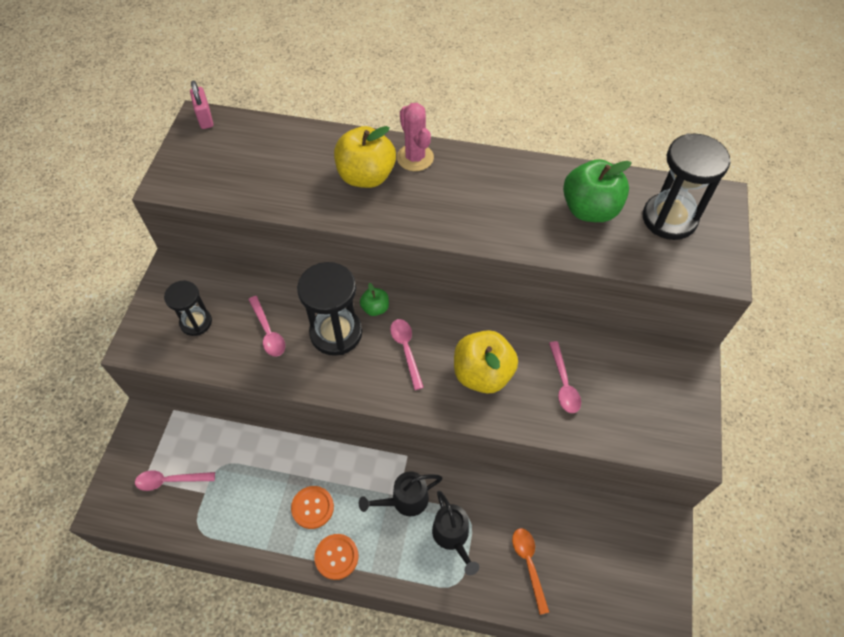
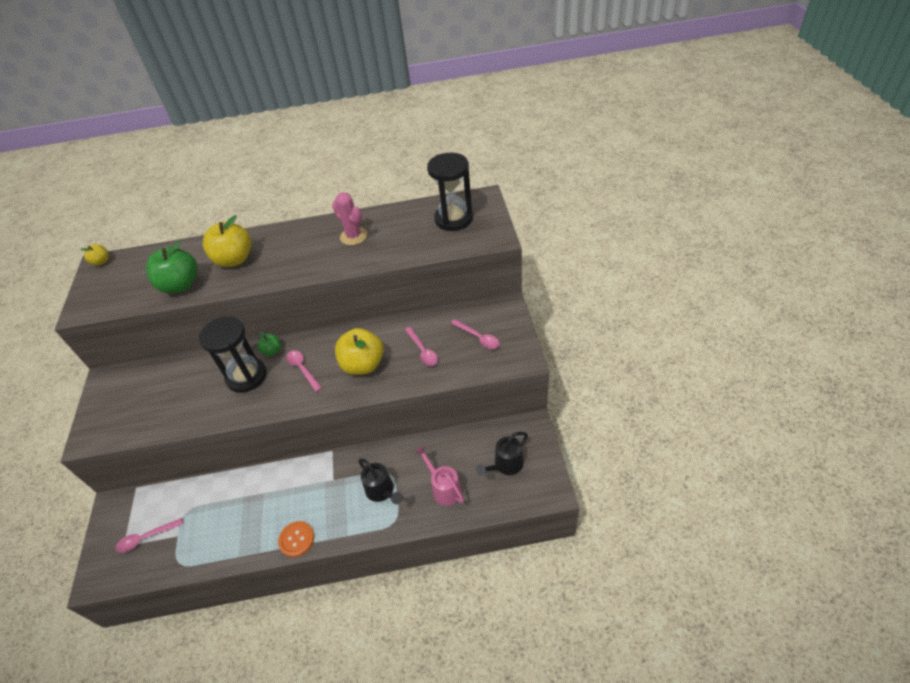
camera: 15 degrees left, 10 degrees down
black hourglass [164,281,212,336] -> none
pink padlock [190,80,213,129] -> yellow apple [80,244,109,265]
pink spoon [248,296,285,357] -> pink spoon moved to [451,319,500,349]
orange button [291,486,334,529] -> none
black watering can [359,471,442,516] -> black watering can moved to [476,432,528,476]
pink cactus [397,103,434,171] -> pink cactus moved to [332,192,368,245]
orange spoon [512,528,549,615] -> pink watering can [415,446,464,506]
green apple [563,159,632,222] -> green apple moved to [146,241,198,294]

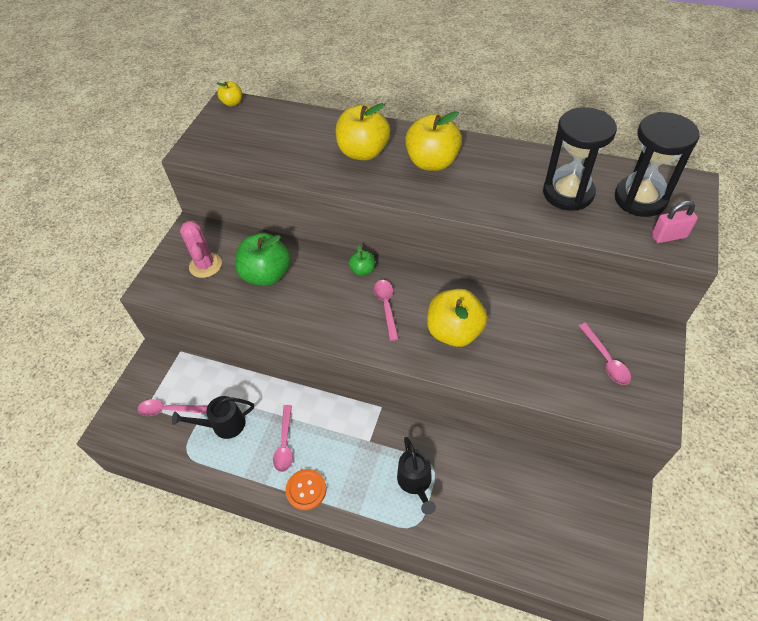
camera: 25 degrees right, 5 degrees up
green apple [146,241,198,294] -> green apple moved to [235,233,291,286]
black hourglass [199,316,267,393] -> black hourglass moved to [543,107,617,211]
pink cactus [332,192,368,245] -> pink cactus moved to [180,221,222,278]
pink spoon [405,327,438,366] -> pink spoon moved to [273,405,293,472]
pink watering can [415,446,464,506] -> none
black watering can [476,432,528,476] -> black watering can moved to [172,396,254,439]
none -> yellow apple [405,111,462,171]
none -> pink padlock [651,201,698,243]

